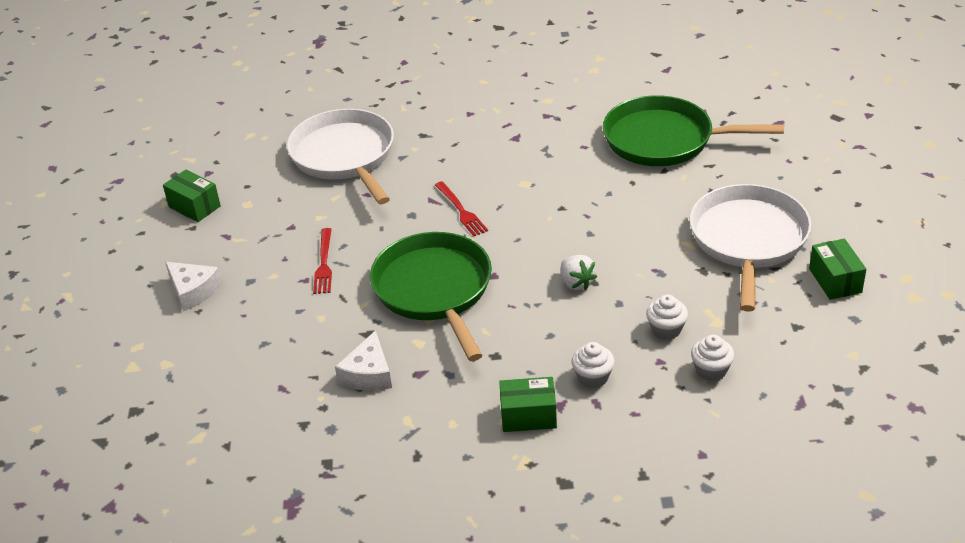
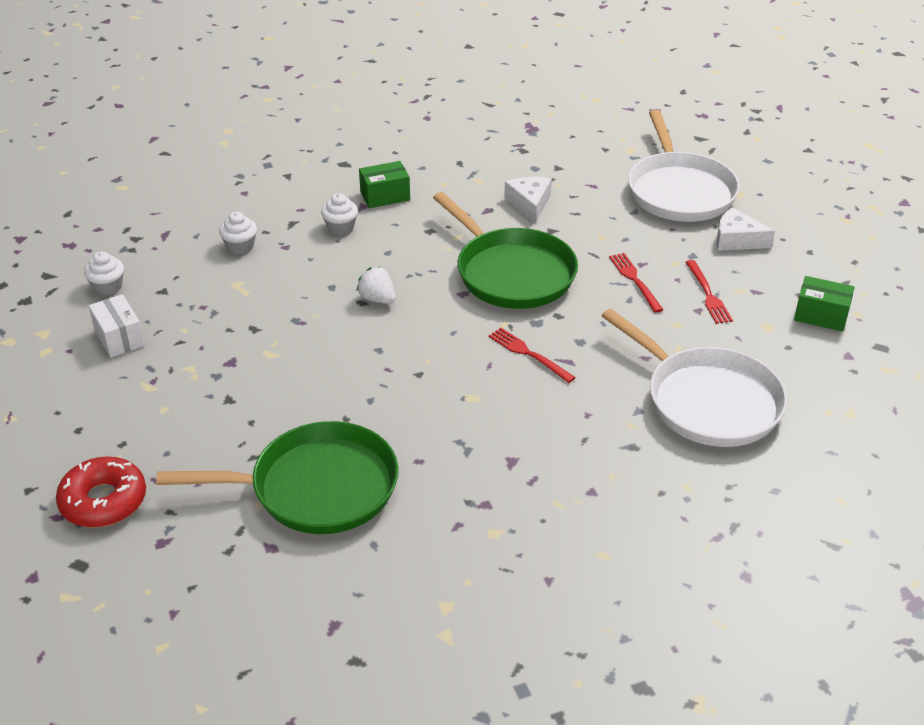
camera: 160 degrees right, 0 degrees up
white cupcake [646,294,688,340] -> white cupcake moved to [84,251,124,295]
white pan [690,184,811,312] -> white pan moved to [628,110,740,222]
green box [809,239,866,300] -> white box [89,294,145,357]
none -> red donut [56,457,146,528]
none -> red fork [686,260,733,324]

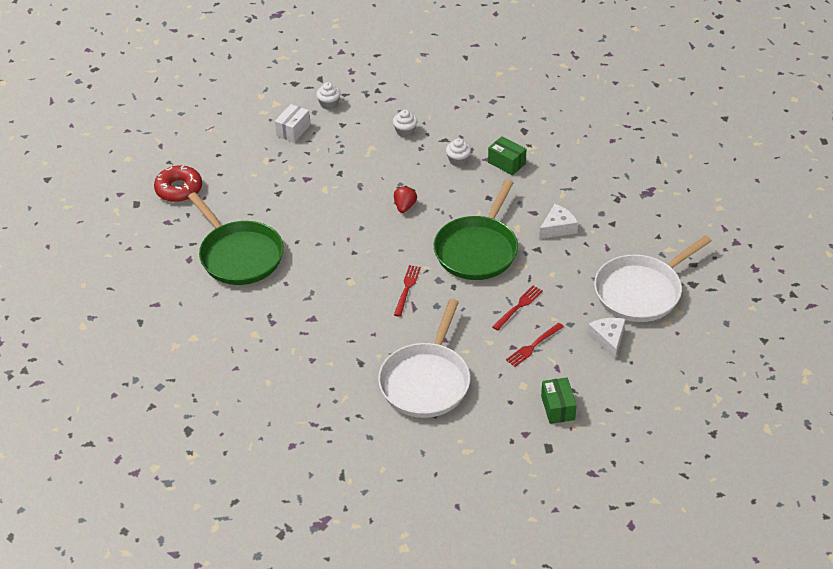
camera: 60 degrees right, 5 degrees up
white strawberry [357,267,396,304] -> red strawberry [394,186,417,213]

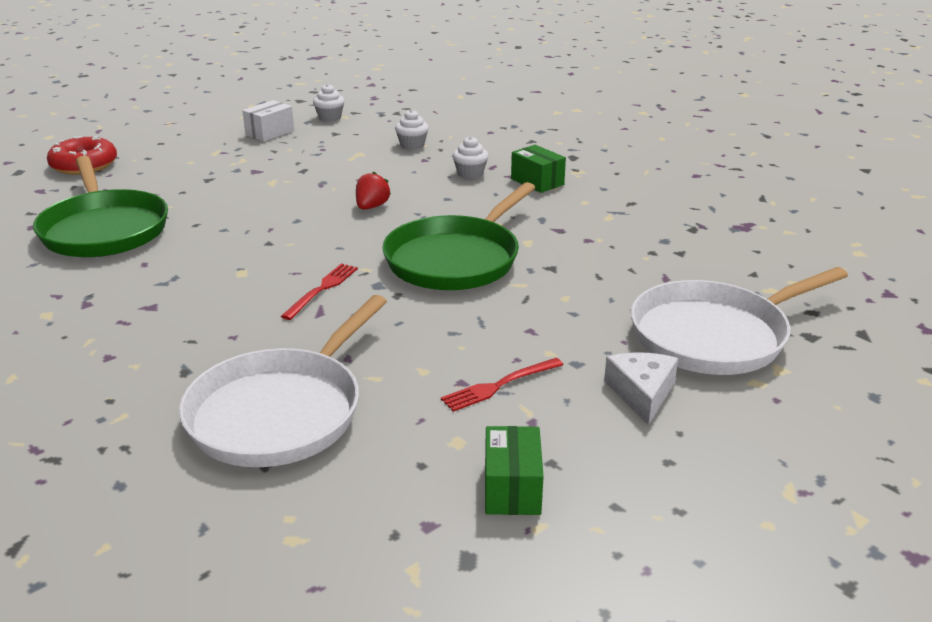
camera: 10 degrees right, 15 degrees down
red fork [492,285,543,331] -> none
white cheese [539,204,578,239] -> none

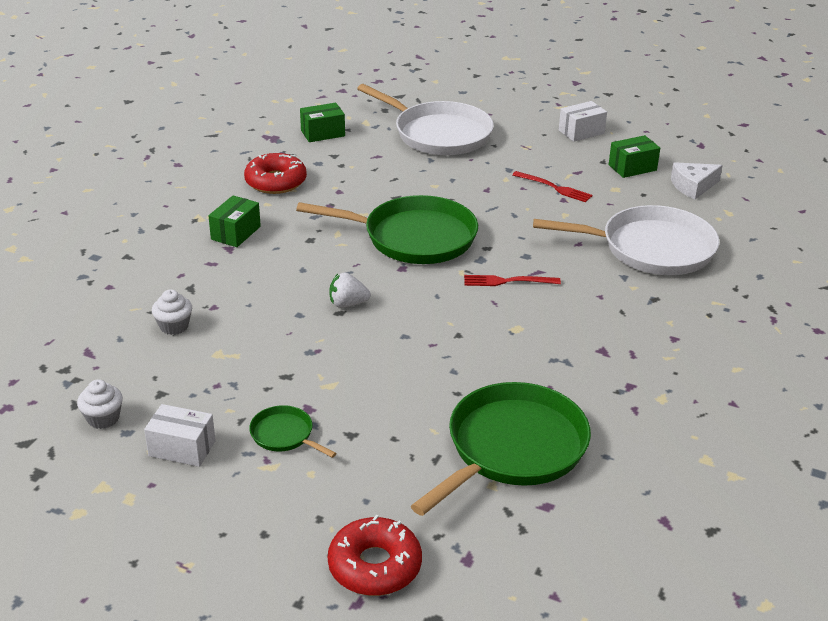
camera: 115 degrees left, 5 degrees up
red strawberry [356,171,391,210] -> white strawberry [329,273,371,308]
white cupcake [452,136,489,179] -> none
white cheese [604,352,678,425] -> white cheese moved to [671,162,723,199]
none -> red donut [244,153,307,194]
none -> green pan [249,405,337,458]
none -> green box [300,103,345,142]
none -> white box [559,101,607,142]

